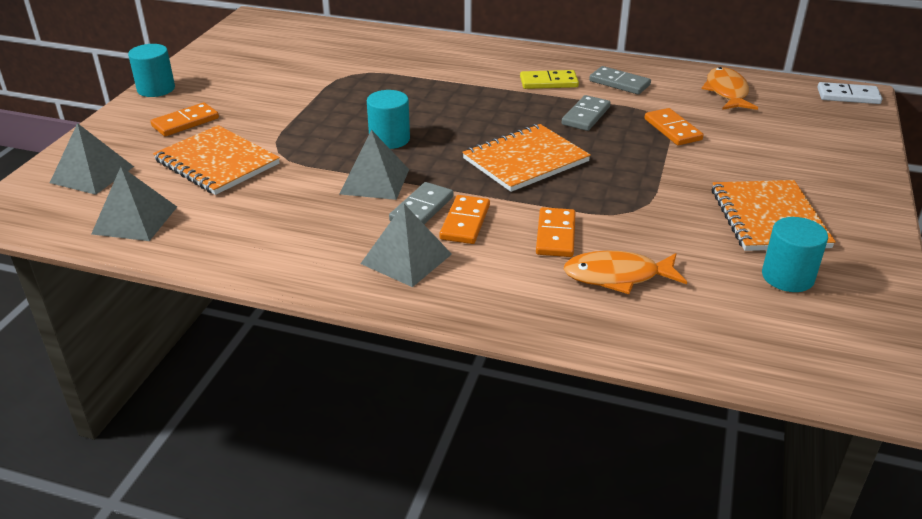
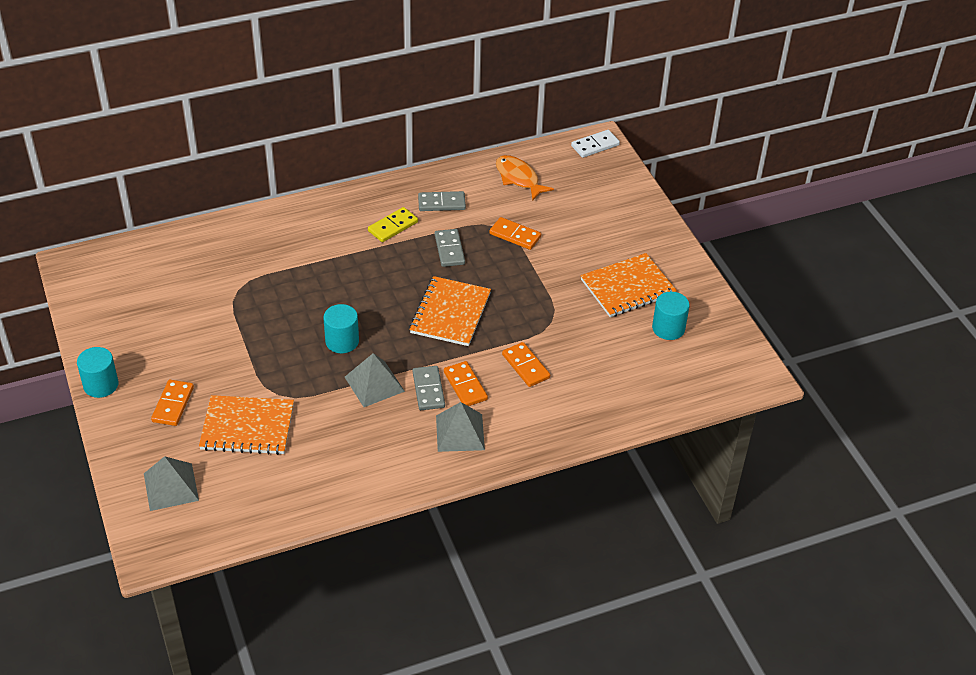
camera: 40 degrees left, 10 degrees up
grey pyramid [91,167,177,241] -> none
orange fish [563,251,687,294] -> none
orange notebook [711,180,836,251] -> orange notebook turned 75 degrees counterclockwise [580,253,677,317]

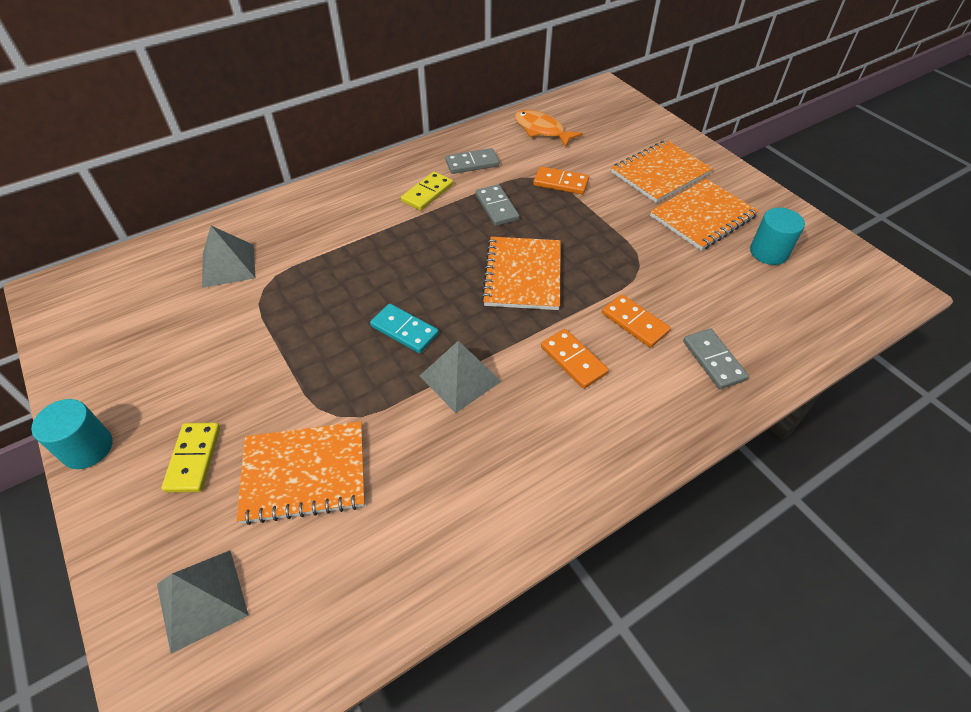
camera: 10 degrees left, 5 degrees up
orange domino [151,380,194,426] -> yellow domino [162,423,220,493]
turquoise cylinder [323,304,359,353] -> turquoise domino [370,304,439,353]
grey domino [412,366,445,410] -> grey domino moved to [683,329,749,389]
grey pyramid [436,402,485,452] -> grey pyramid moved to [202,226,255,288]
white domino [571,130,620,158] -> none
none -> orange notebook [611,140,713,203]

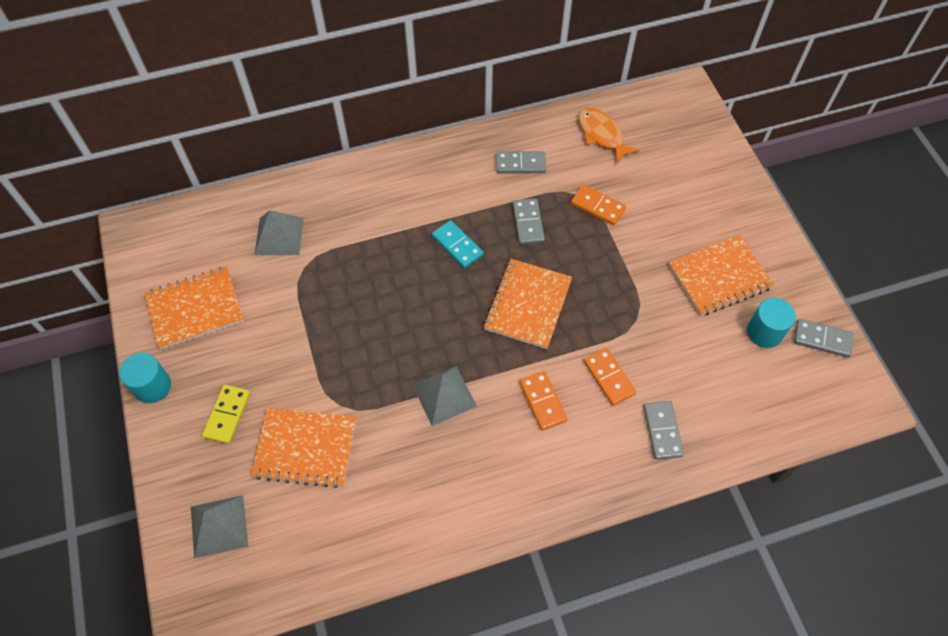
camera: 15 degrees right, 10 degrees up
turquoise domino [370,304,439,353] -> turquoise domino moved to [432,220,484,268]
yellow domino [401,172,453,211] -> none
orange notebook [611,140,713,203] -> orange notebook moved to [145,266,244,349]
none -> grey domino [794,319,854,358]

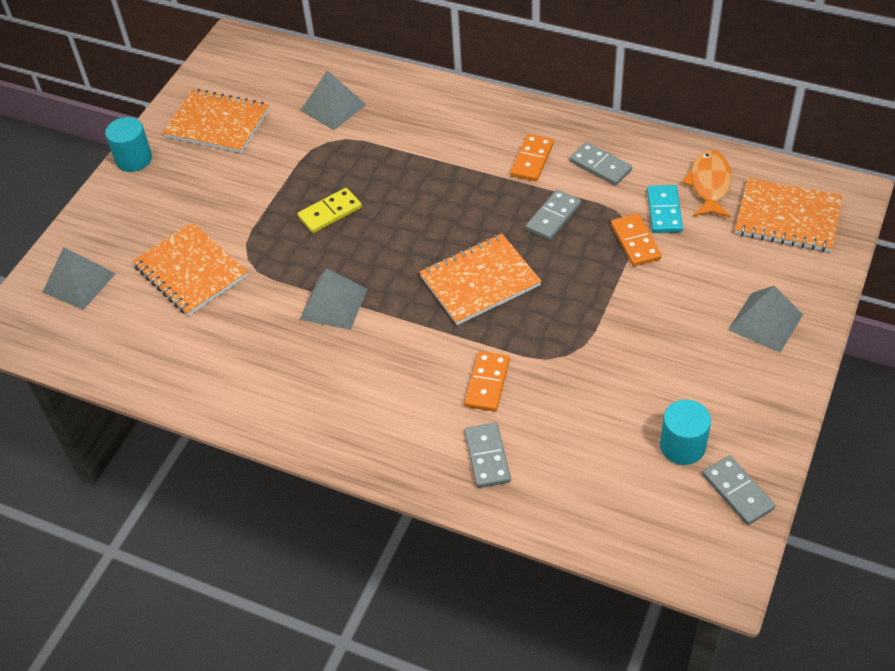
camera: 45 degrees right, 10 degrees down
yellow domino [202,385,250,444] -> yellow domino moved to [298,188,362,233]
turquoise domino [432,220,484,268] -> turquoise domino moved to [647,185,683,233]
orange domino [520,371,567,430] -> orange domino moved to [510,134,554,181]
grey domino [643,401,684,460] -> grey domino turned 45 degrees counterclockwise [465,423,511,488]
orange notebook [669,235,774,316] -> orange notebook moved to [735,178,843,252]
none -> grey pyramid [728,286,803,352]

